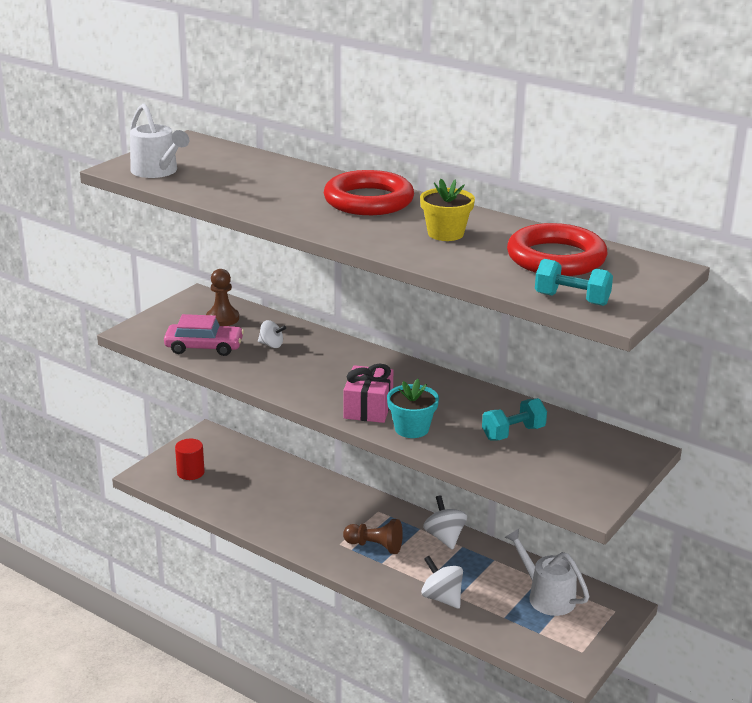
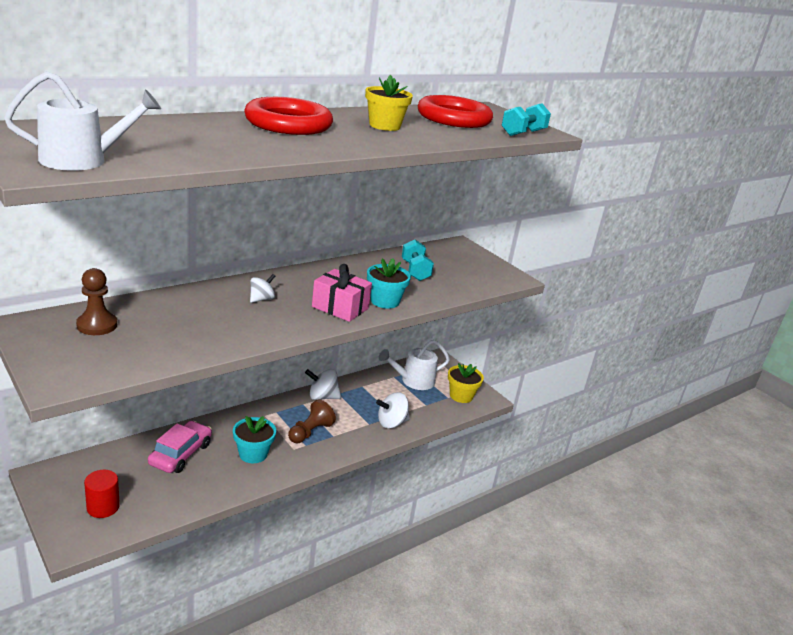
camera: 75 degrees left, 0 degrees up
pink car [164,314,244,356] -> pink car moved to [148,421,212,473]
white spinning top [258,320,286,348] -> white spinning top moved to [250,274,275,303]
none -> turquoise flower pot [233,416,276,463]
none -> yellow flower pot [448,363,484,403]

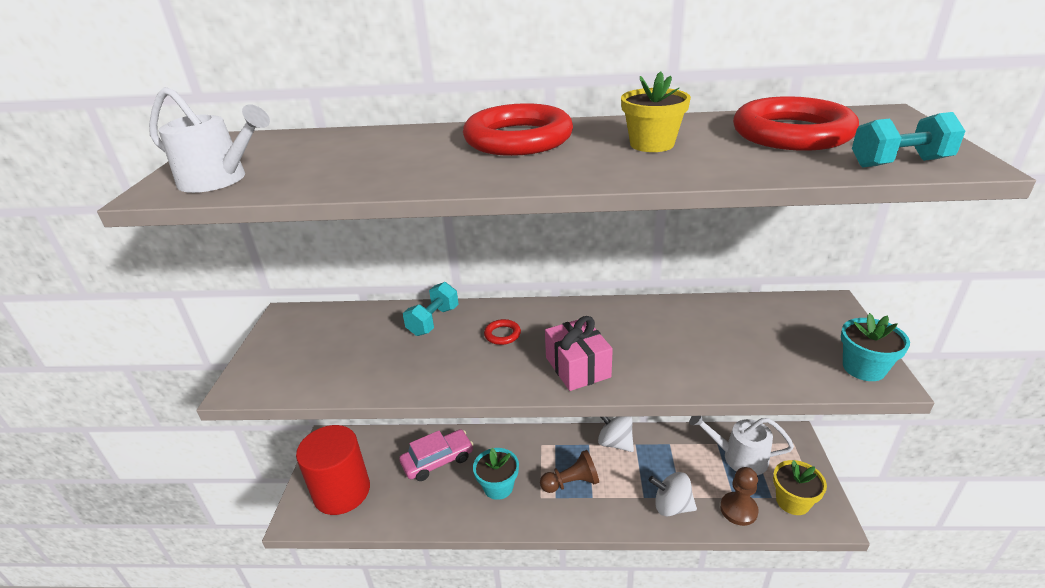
camera: 45 degrees right, 5 degrees up
brown pawn [76,268,117,335] -> brown pawn moved to [720,467,759,526]
red cylinder [84,470,120,518] -> red cylinder [296,425,370,515], size x1.95
white spinning top [250,274,275,303] -> red ring [484,319,521,345]
turquoise flower pot [367,258,411,309] -> turquoise flower pot moved to [841,313,910,381]
turquoise dumbbell [402,240,434,281] -> turquoise dumbbell moved to [403,282,459,336]

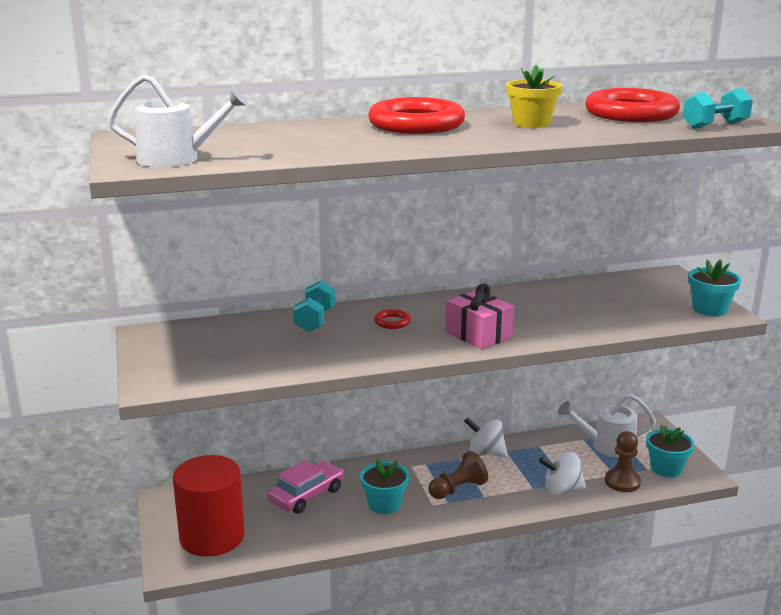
camera: 20 degrees left, 10 degrees down
yellow flower pot [773,460,827,515] -> turquoise flower pot [646,425,694,477]

